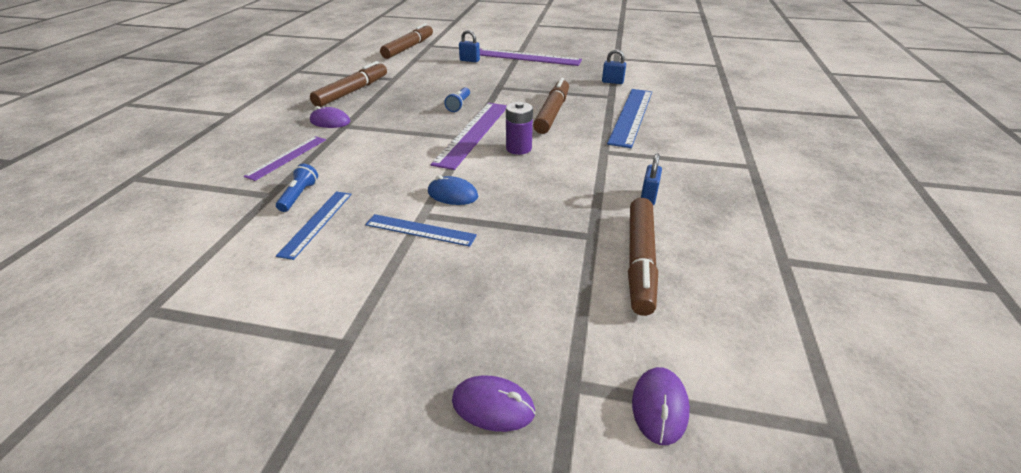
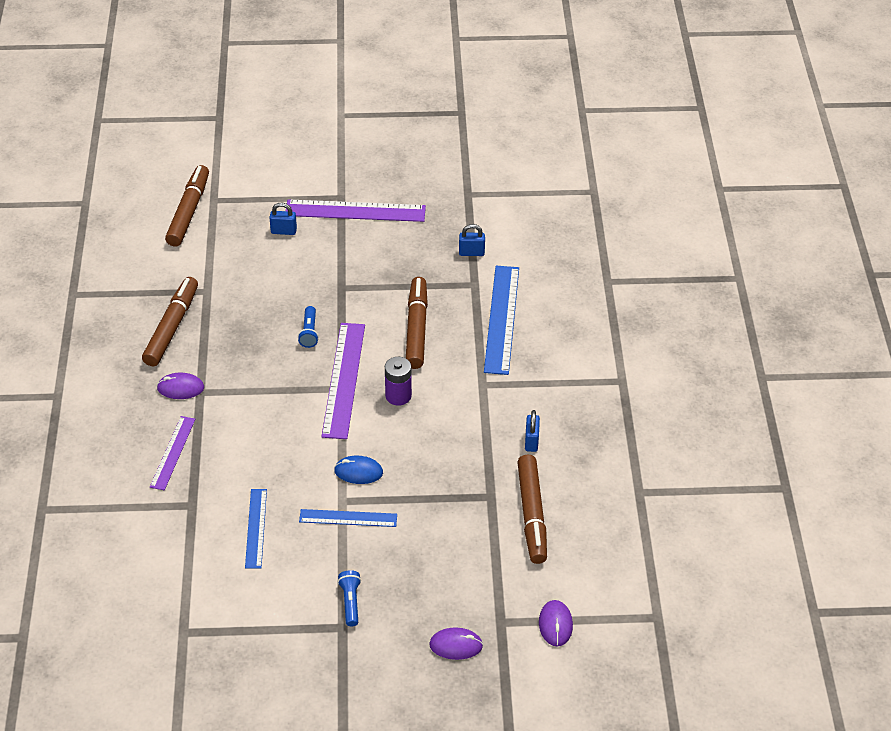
camera: 15 degrees left, 10 degrees up
blue flashlight [276,164,318,212] -> blue flashlight moved to [338,570,361,626]

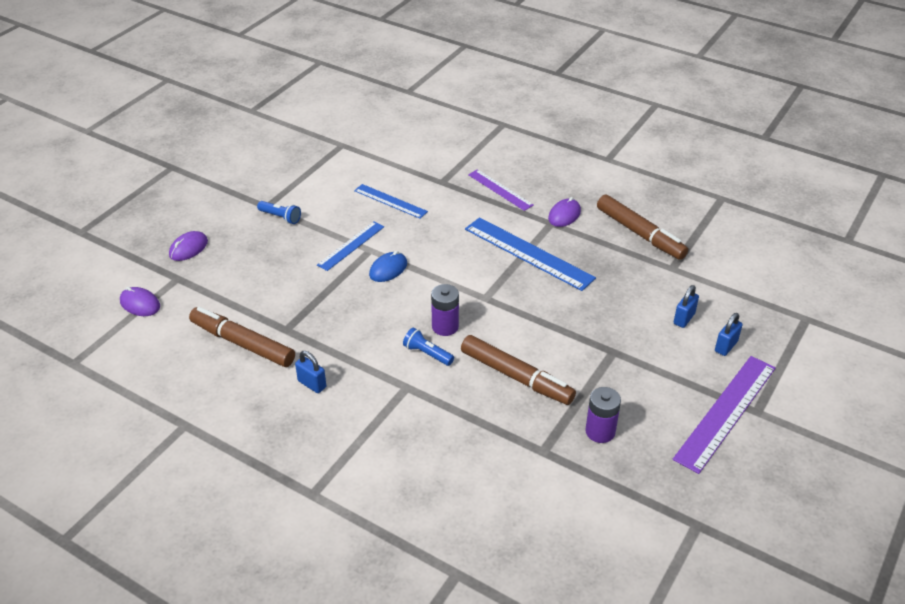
camera: 125 degrees right, 5 degrees down
brown marker [165,165,209,247] -> none
blue flashlight [298,306,319,348] -> blue flashlight moved to [403,328,454,366]
purple ruler [321,323,365,439] -> none
blue padlock [459,224,485,256] -> blue padlock moved to [674,285,699,328]
blue ruler [484,266,519,375] -> blue ruler moved to [465,217,596,291]
none -> purple battery [586,387,621,443]

